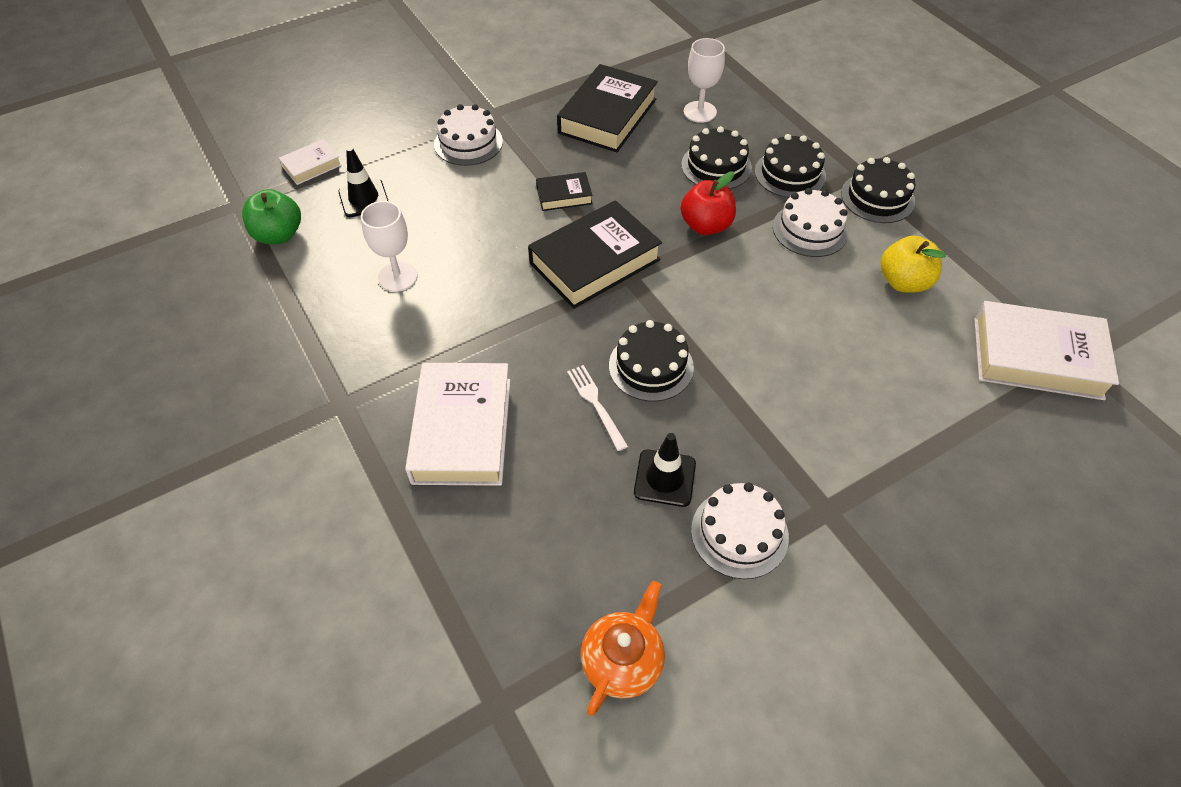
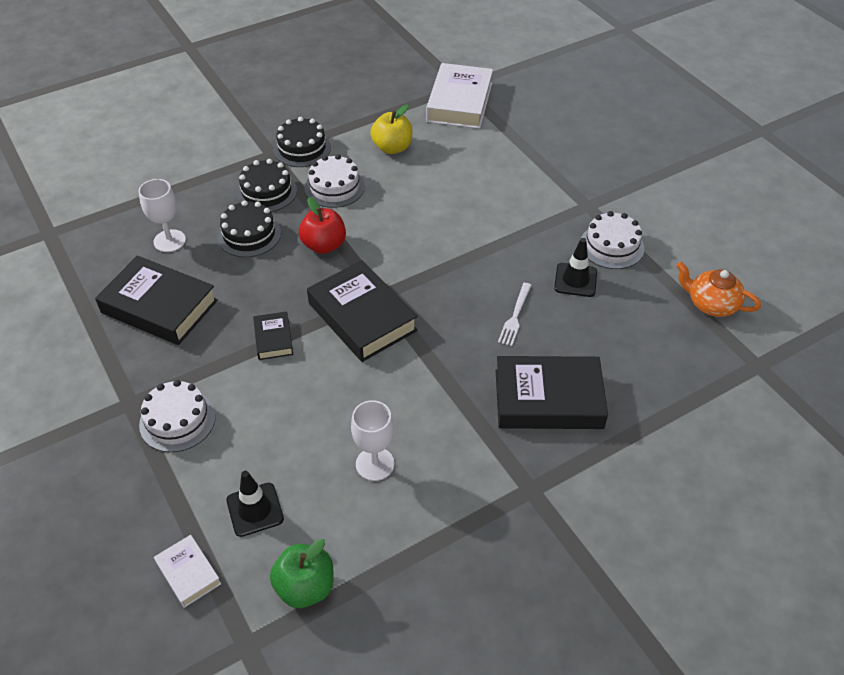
camera: 90 degrees left, 5 degrees down
white book [405,363,511,486] -> black book [496,356,608,429]
white fork [567,365,628,451] -> white fork turned 45 degrees counterclockwise [498,283,532,346]
black cake [609,320,694,401] -> none

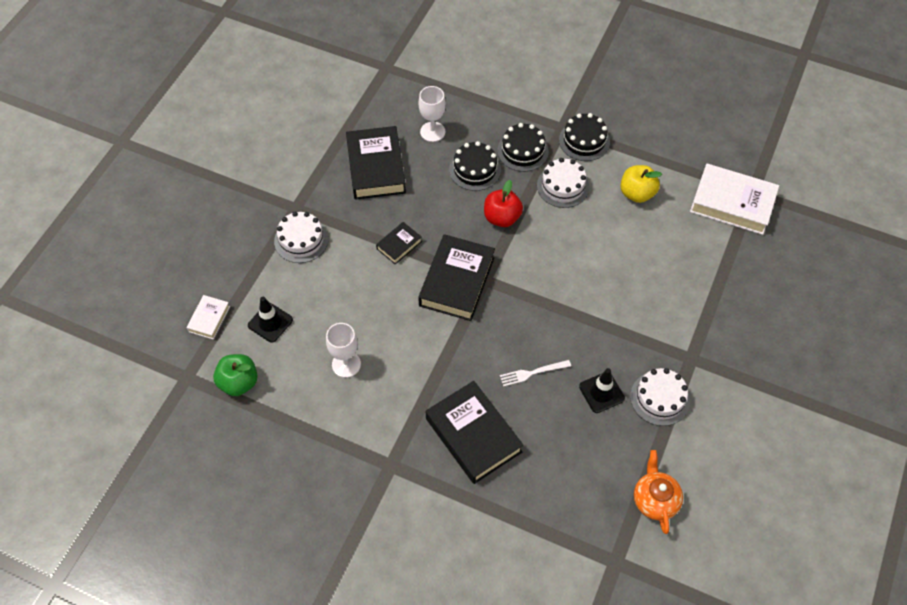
camera: 55 degrees right, 10 degrees up
white book [426,63,493,129] -> white book turned 45 degrees clockwise [690,164,779,235]

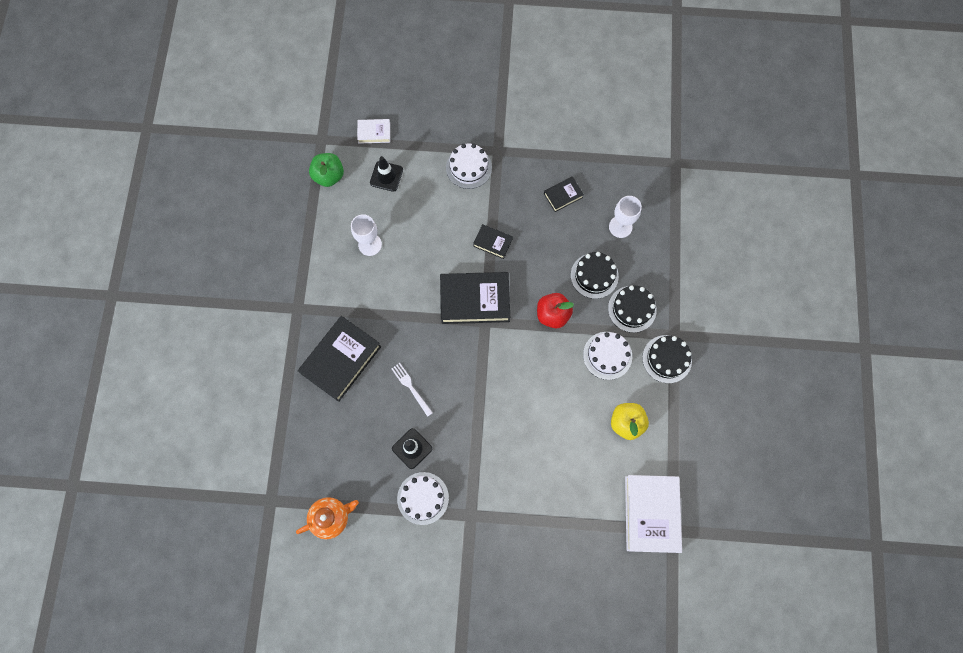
camera: 70 degrees right, 15 degrees up
black book [346,126,406,200] -> black book [544,177,584,212], size x0.50

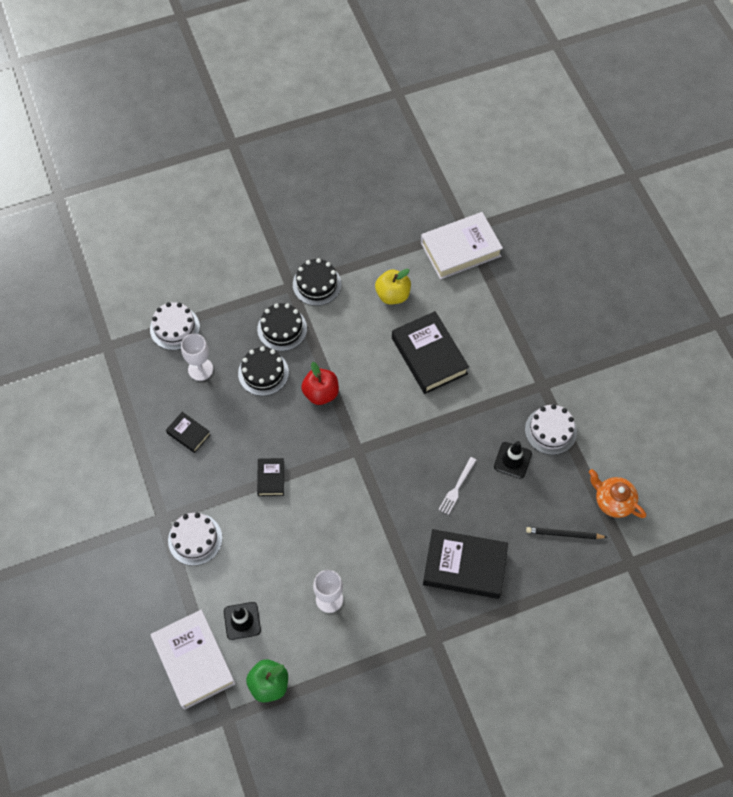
camera: 115 degrees left, 10 degrees down
white book [357,119,390,144] -> white book [151,610,236,710], size x2.01
black book [440,272,510,324] -> black book moved to [392,311,469,394]
white cake [583,332,632,380] -> white cake moved to [150,302,200,350]
none -> black pencil [526,527,608,539]

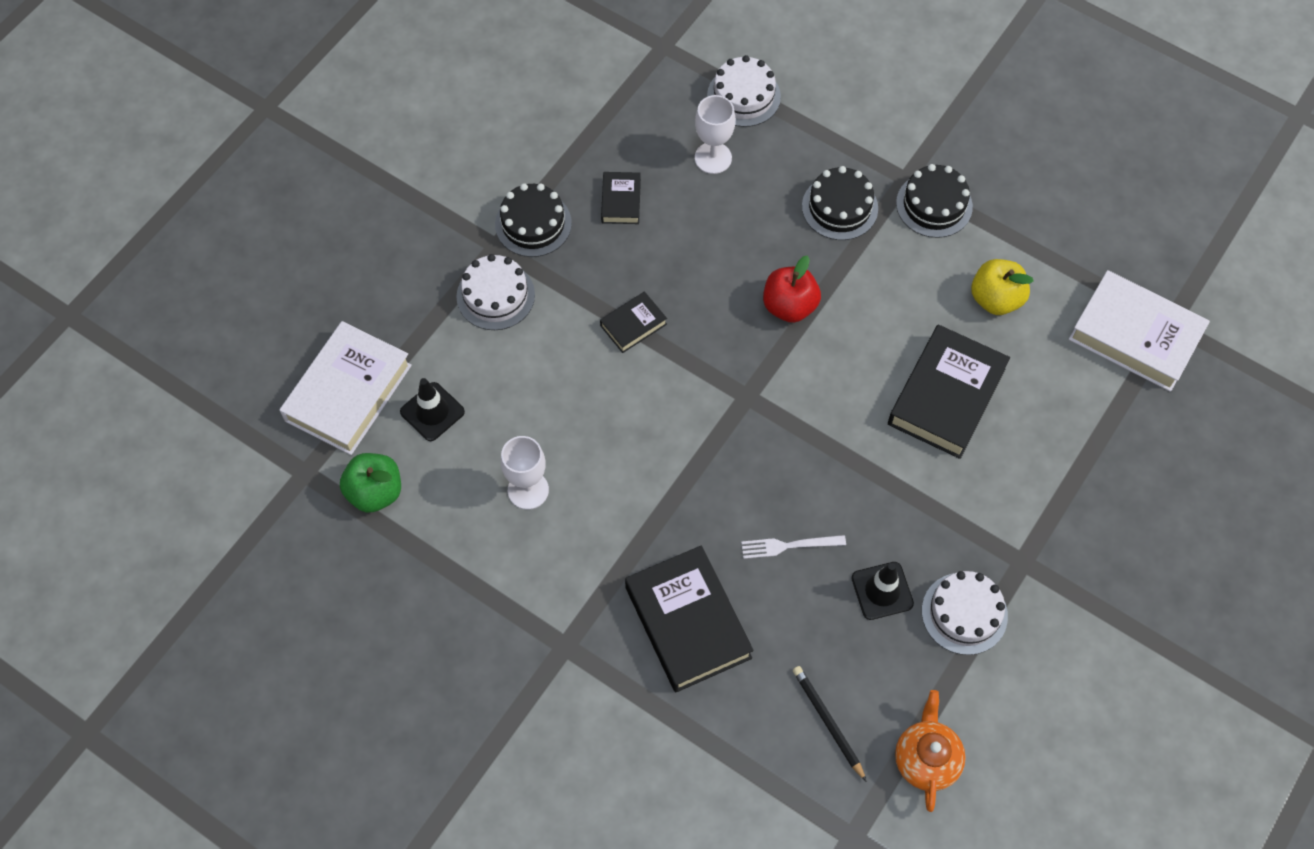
camera: 55 degrees right, 0 degrees up
black cake [238,346,289,396] -> black cake moved to [495,183,572,257]

